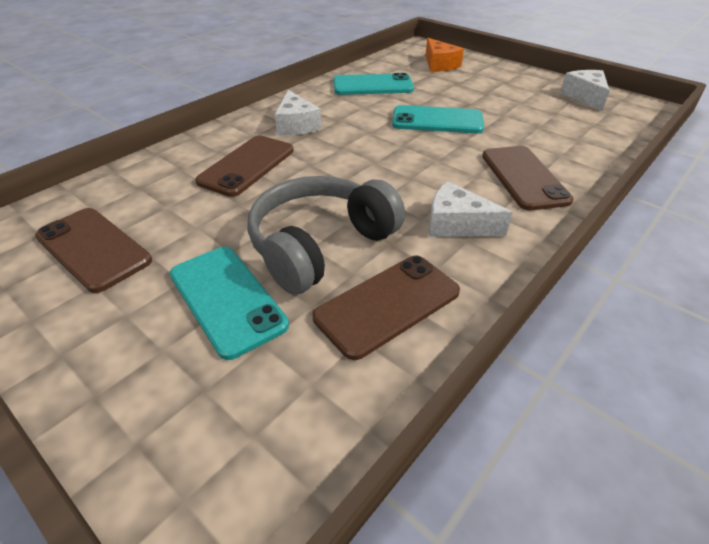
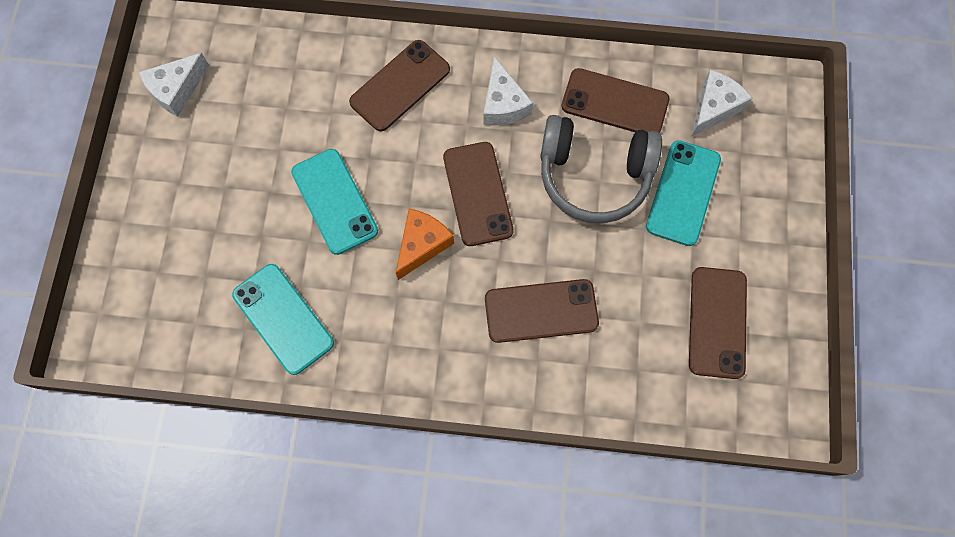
camera: 125 degrees left, 30 degrees up
white cheese [275,90,321,136] -> white cheese moved to [691,70,752,137]
orange cheese [426,38,464,72] -> orange cheese moved to [396,209,454,280]
none -> brown phone [443,142,514,246]

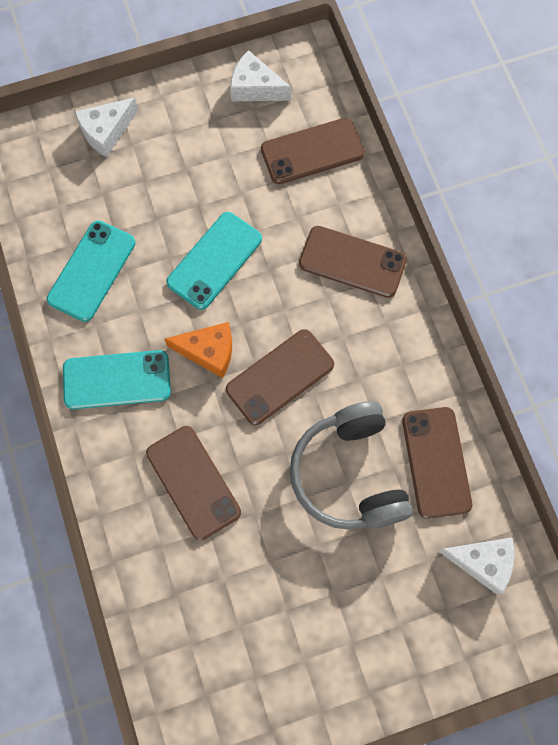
camera: 65 degrees right, 0 degrees up
white cheese [483,56,533,126] -> white cheese moved to [75,97,138,157]
turquoise phone [646,140,721,246] -> turquoise phone moved to [63,350,171,409]
brown phone [689,267,747,379] -> brown phone moved to [261,118,365,184]

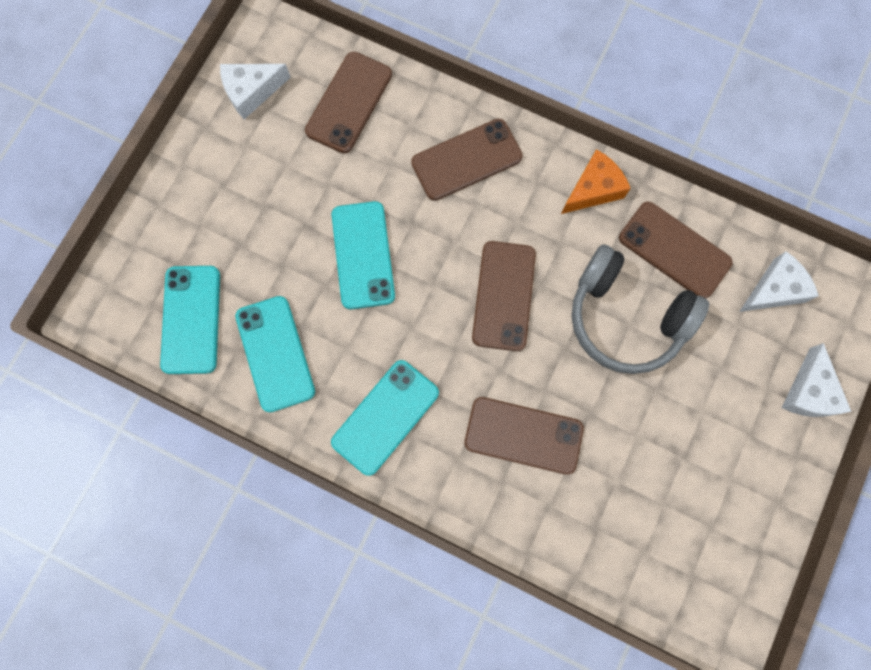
camera: 45 degrees left, 5 degrees up
white cheese [75,97,138,157] -> white cheese moved to [782,343,852,417]
orange cheese [164,322,232,378] -> orange cheese moved to [561,149,631,214]
none -> turquoise phone [160,266,220,374]

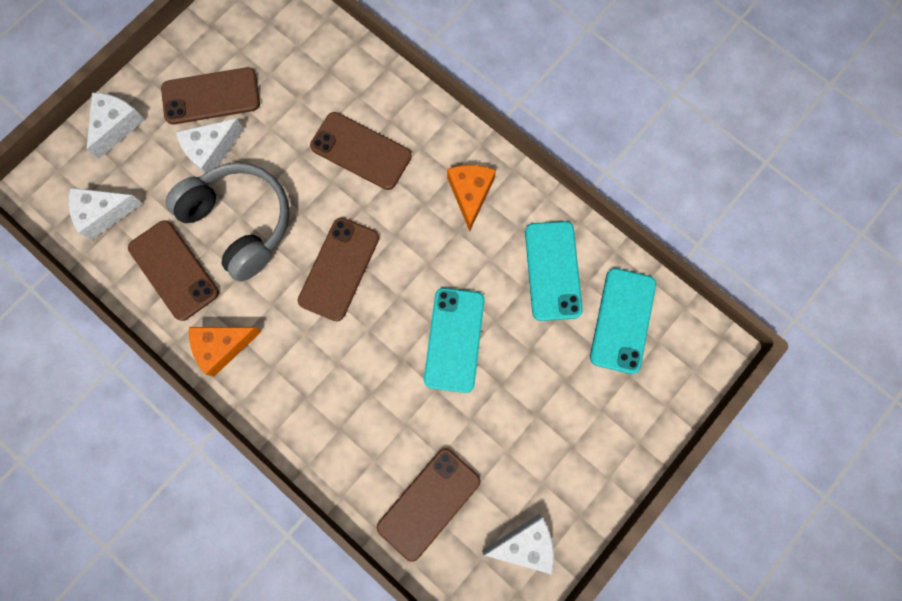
camera: 165 degrees left, 0 degrees up
turquoise phone [331,360,439,476] -> orange cheese [447,165,496,231]
brown phone [411,119,523,201] -> brown phone moved to [161,67,260,125]
none -> white cheese [176,119,244,174]

